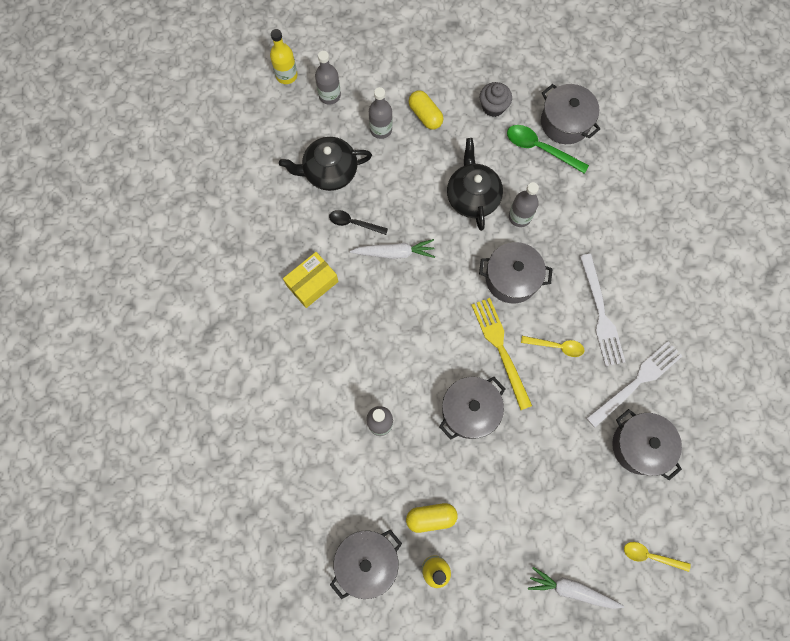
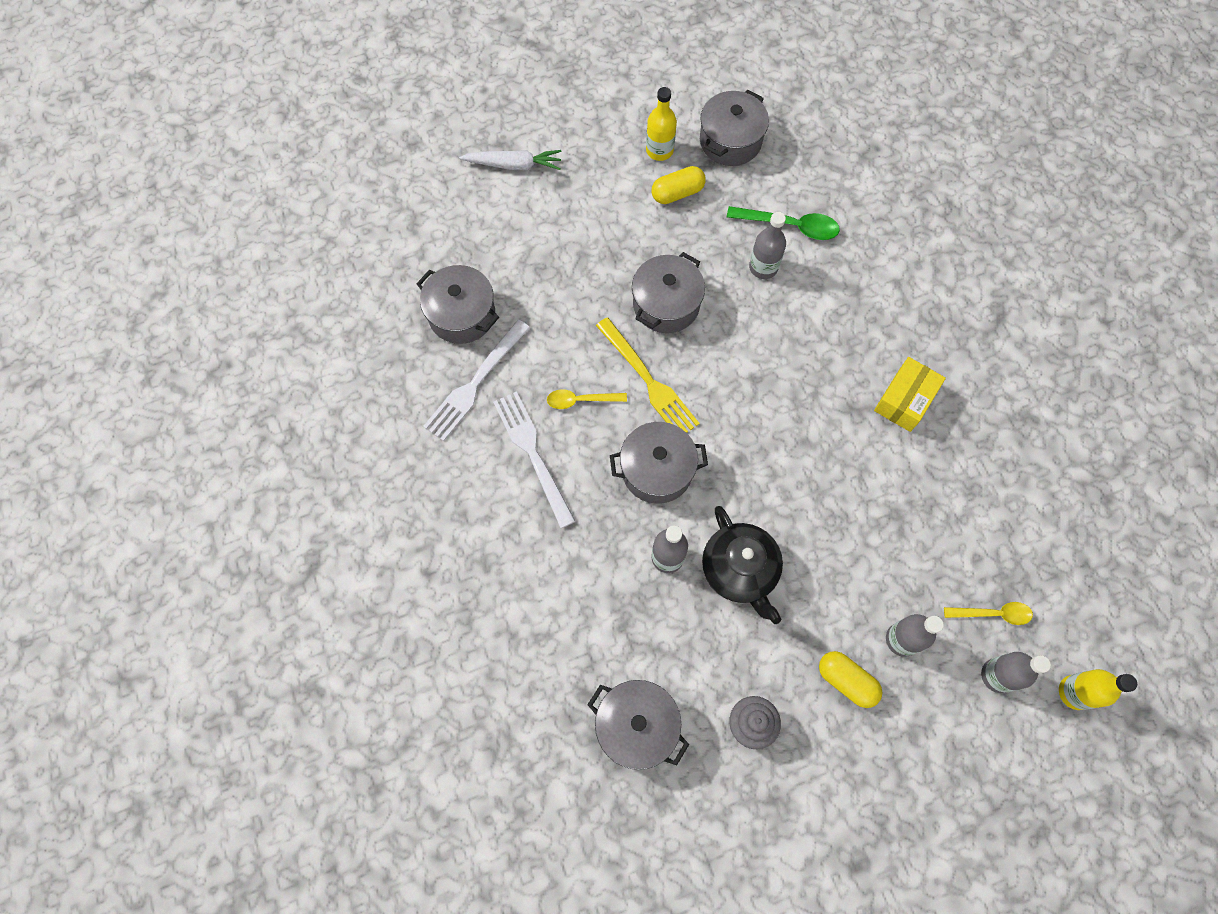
camera: 165 degrees right, 5 degrees down
black teapot [279,137,372,191] -> none
black spoon [329,210,388,235] -> none
white carrot [349,239,435,259] -> none
green spoon [507,125,589,174] -> green spoon moved to [727,206,840,240]
yellow spoon [624,542,691,572] -> yellow spoon moved to [944,602,1033,625]

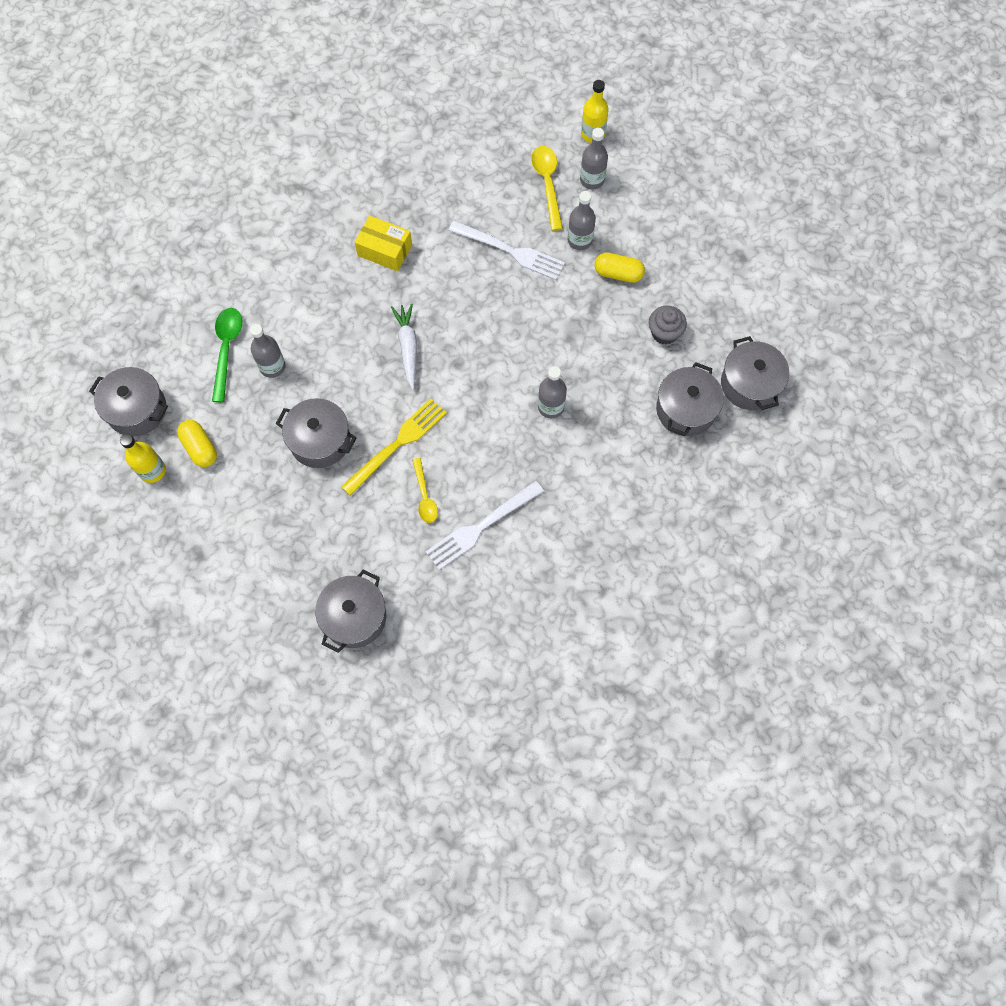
camera: 100 degrees left, 0 degrees up
white fork [423,320,530,441] -> white fork moved to [448,221,565,280]
white carrot [459,150,562,170] -> white carrot moved to [391,303,417,390]
grey pot [610,422,708,504] -> grey pot moved to [721,336,789,410]
black teapot [702,506,783,624] -> none
yellow capsule [819,651,882,708] -> yellow capsule turned 75 degrees clockwise [594,252,645,283]
yellow spoon [944,602,1033,625] -> yellow spoon [531,146,563,231], size x1.50

